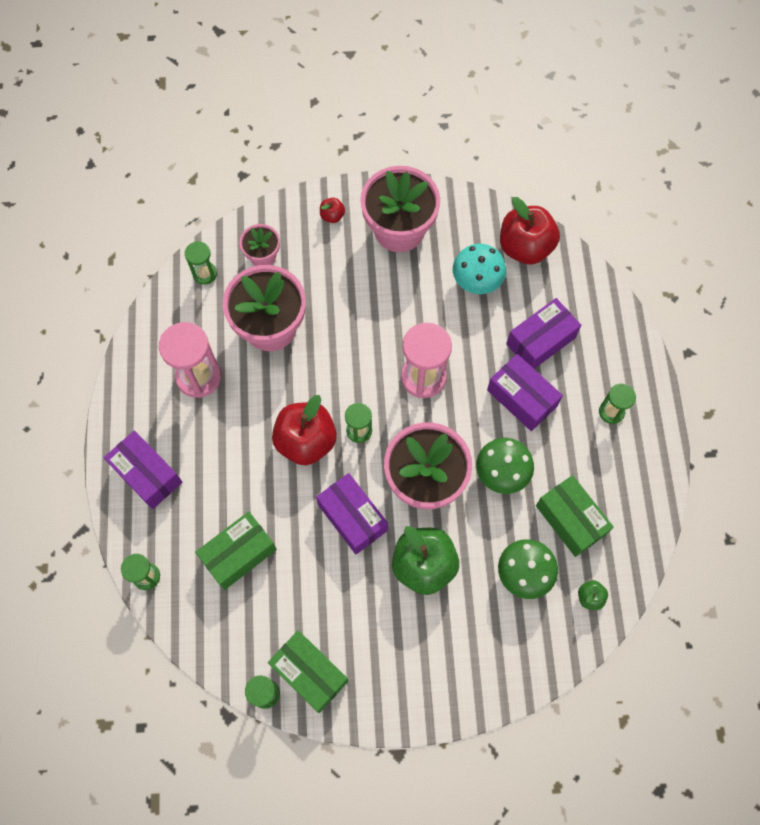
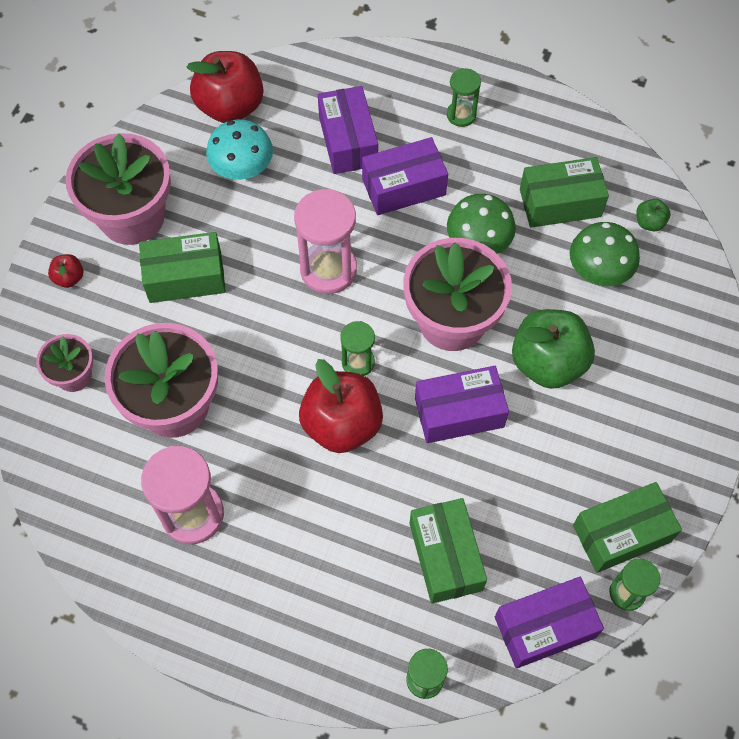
camera: 65 degrees left, 5 degrees down
purple box [104,431,182,509] -> purple box moved to [495,577,604,669]
green hourglass [185,241,217,285] -> none
none -> green box [139,232,226,303]

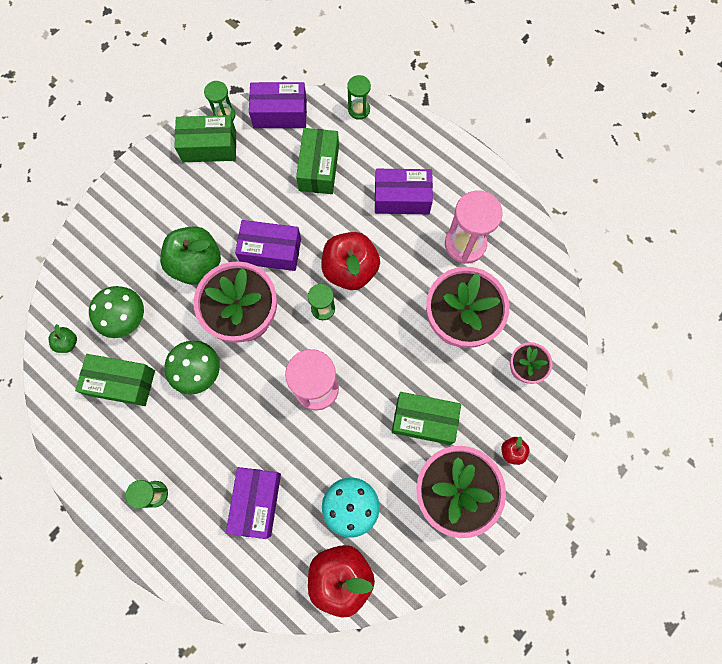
camera: 160 degrees left, 10 degrees up
purple box [362,137,448,215] -> purple box moved to [375,169,433,214]

